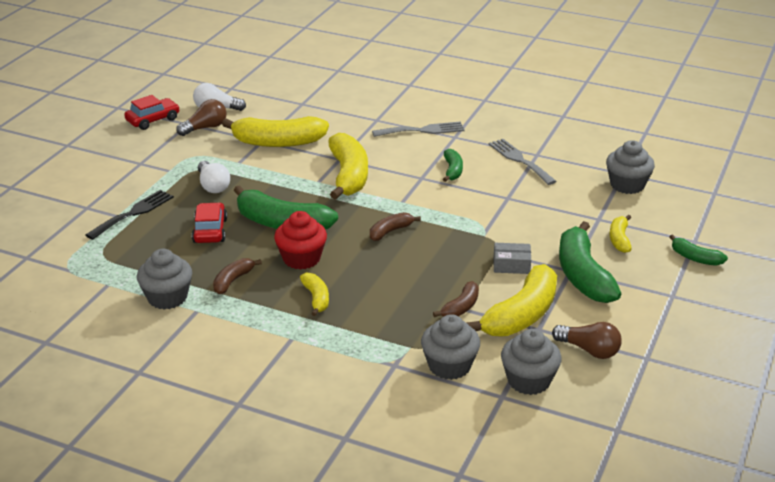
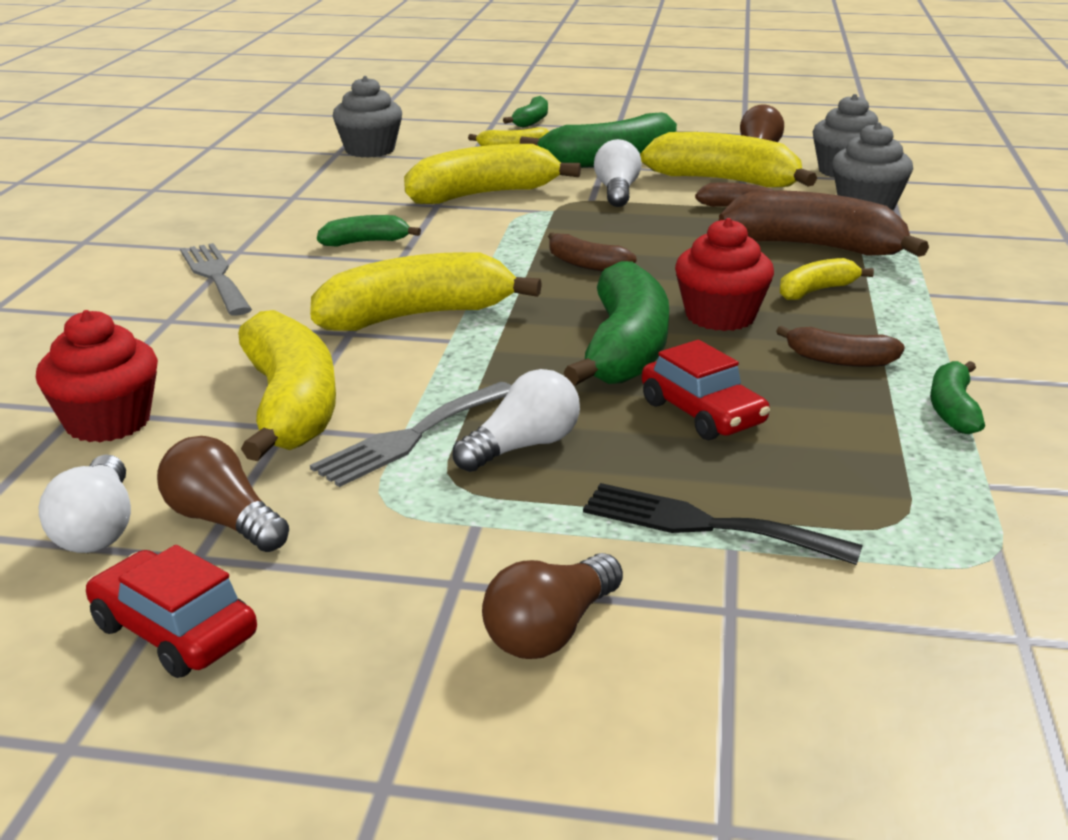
camera: 105 degrees left, 5 degrees down
grey cupcake [137,249,192,310] -> green banana [930,361,985,434]
red car [192,202,227,243] -> red car turned 105 degrees counterclockwise [642,340,770,440]
grey fork [488,139,557,185] -> grey fork moved to [310,382,511,487]
grey box [493,243,531,274] -> white light bulb [594,139,642,207]
none -> red cupcake [36,310,158,442]
none -> yellow banana [404,144,581,204]
none -> brown light bulb [482,553,623,659]
none -> brown banana [719,190,929,257]

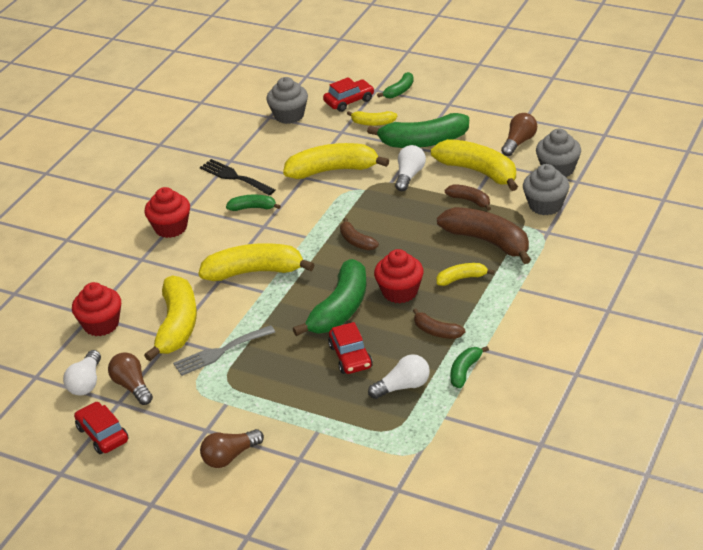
camera: 20 degrees right, 10 degrees up
grey fork [180,243,252,316] -> red cupcake [144,187,190,238]
white light bulb [453,369,580,472] -> white light bulb moved to [368,354,430,399]
black fork [583,483,863,565] -> black fork moved to [200,159,275,195]
none -> red car [323,77,374,112]

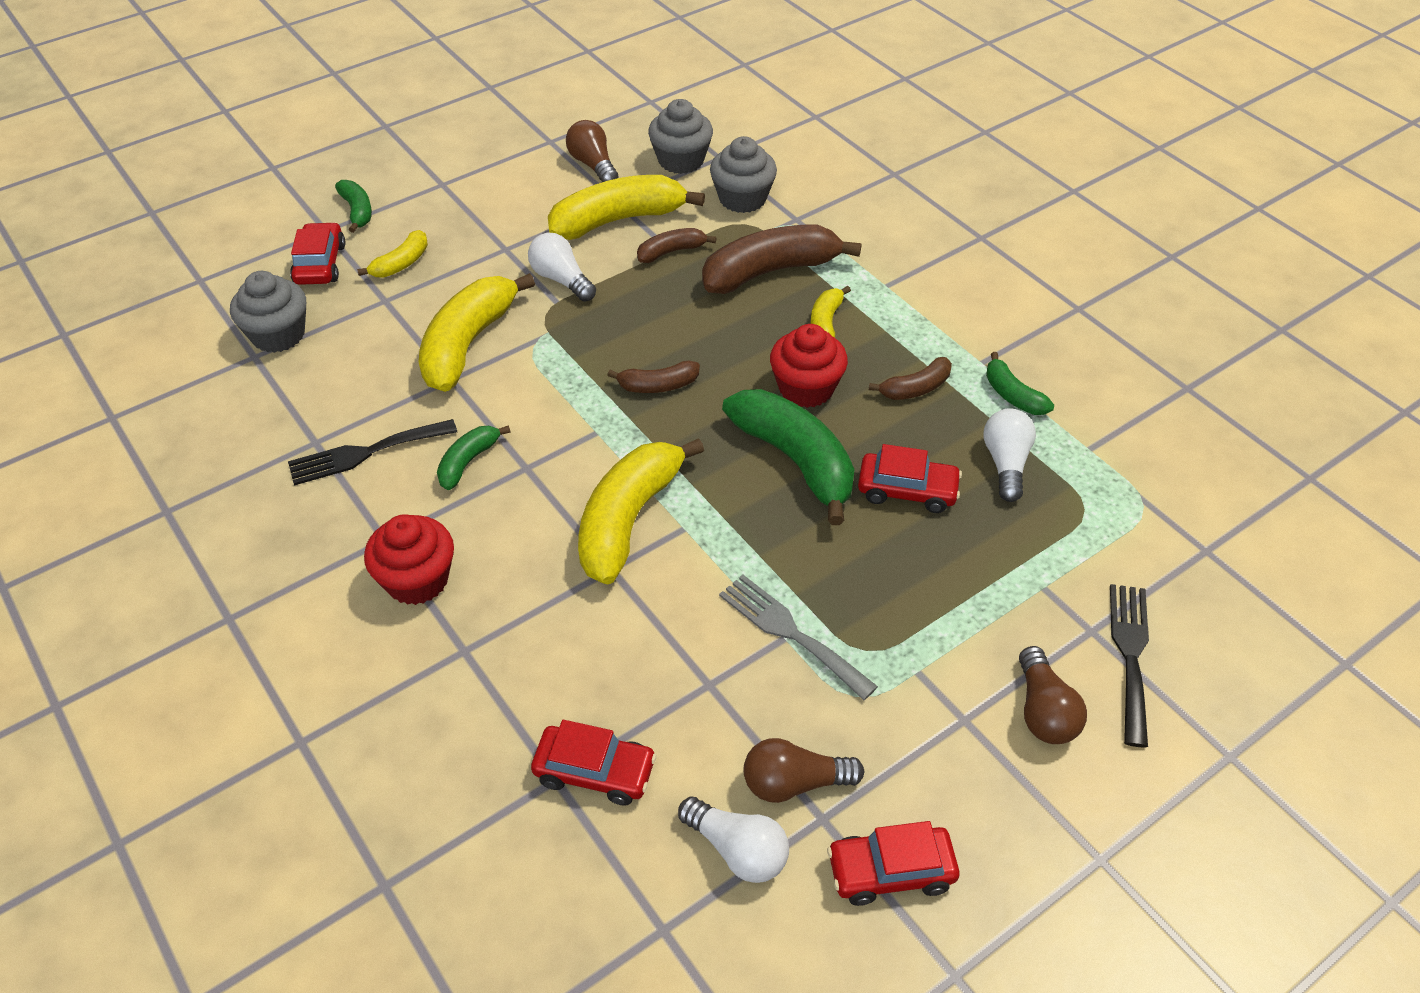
camera: 65 degrees left, 10 degrees up
red cupcake [72,282,121,336] -> red car [531,720,657,806]
yellow banana [144,275,197,361] -> none
grey fork [173,325,275,376] -> grey fork turned 135 degrees clockwise [719,575,878,700]
green banana [367,113,469,148] -> none
none -> black fork [1110,584,1149,747]

